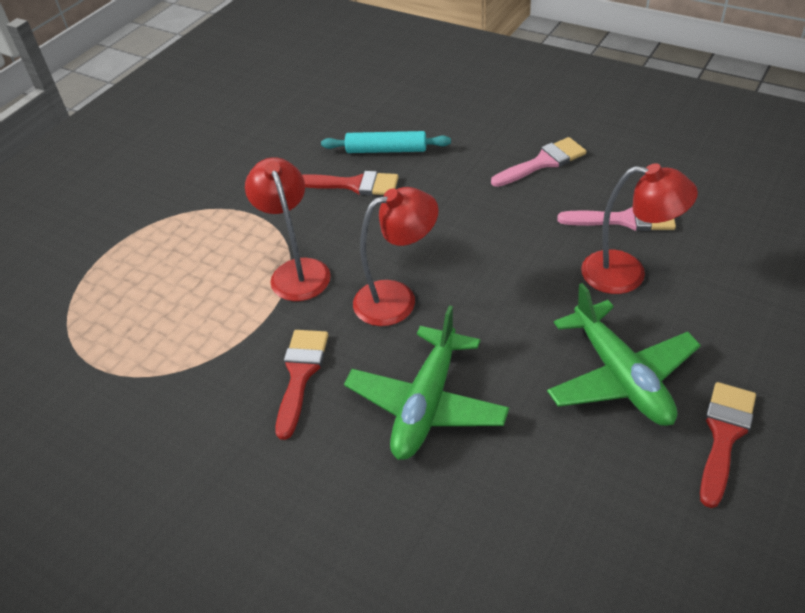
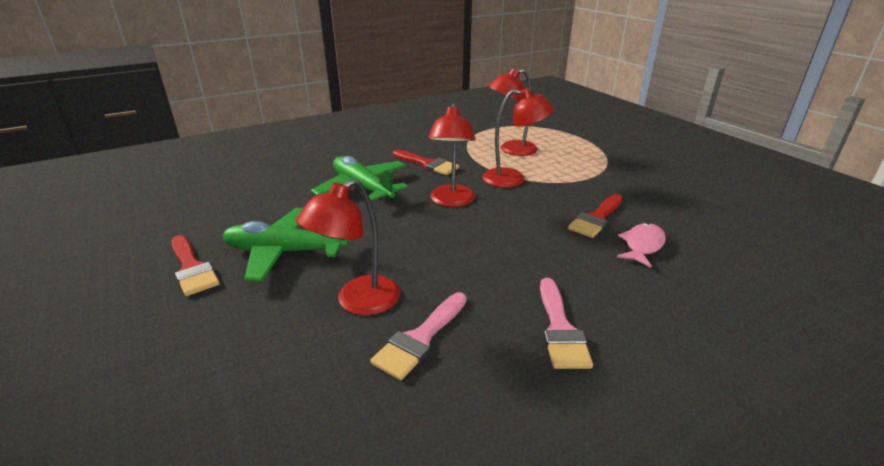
camera: 115 degrees right, 15 degrees down
turquoise rolling pin [321,131,451,153] -> pink fish [617,223,666,268]
none -> red lamp [488,69,538,156]

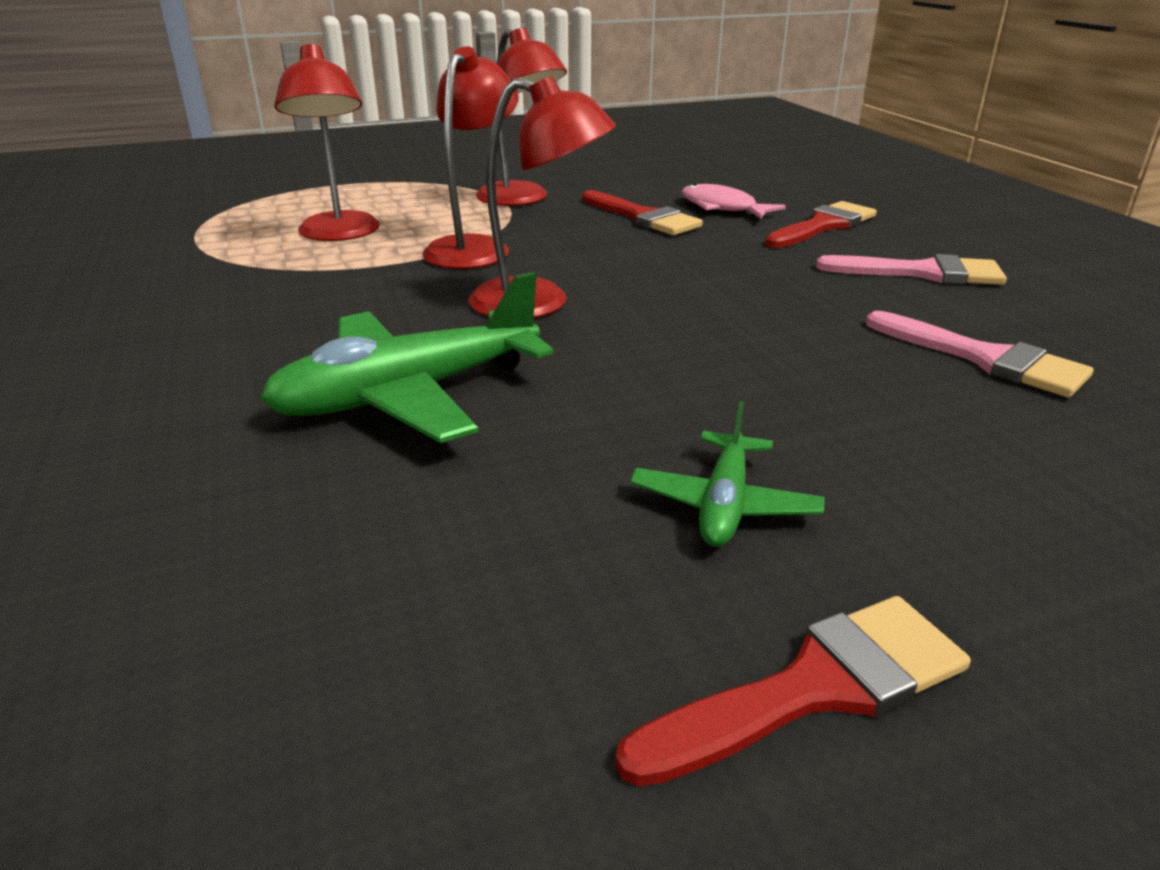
camera: 80 degrees left, 0 degrees up
green plane [222,208,349,282] -> green plane [630,401,825,547], size x0.54
red lamp [296,179,400,316] -> red lamp moved to [476,28,567,206]
red brush [393,150,459,175] -> red brush moved to [765,201,877,248]

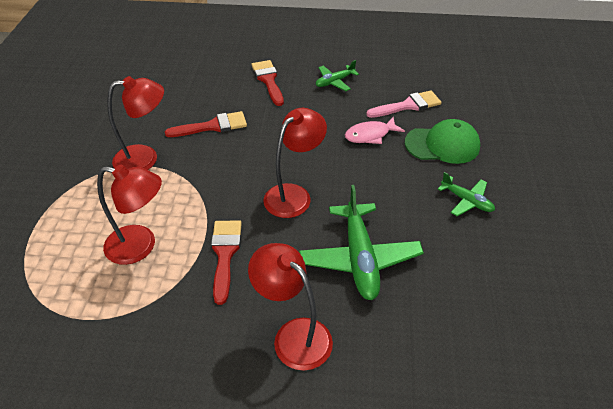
camera: 65 degrees left, 15 degrees up
red lamp [422,46,518,269] -> red lamp moved to [248,243,333,370]
red brush [615,596,971,787] -> red brush moved to [211,220,242,305]
pink fish [682,183,786,219] -> pink fish moved to [345,117,405,144]
pink brush [816,254,1007,285] -> green plane [316,60,359,91]
none -> green cap [405,119,480,164]

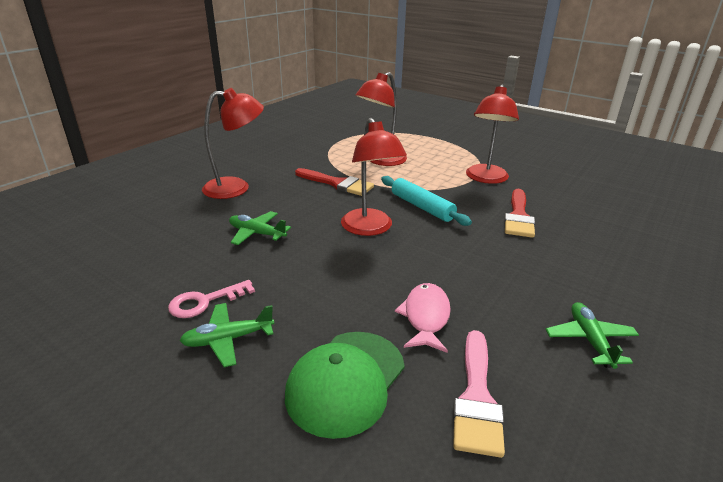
camera: 120 degrees right, 15 degrees down
red brush [252,60,284,106] -> none
green plane [299,185,424,300] -> green plane [229,211,291,245], size x0.54
none -> pink key [168,280,255,318]
none -> turquoise rolling pin [381,176,472,226]

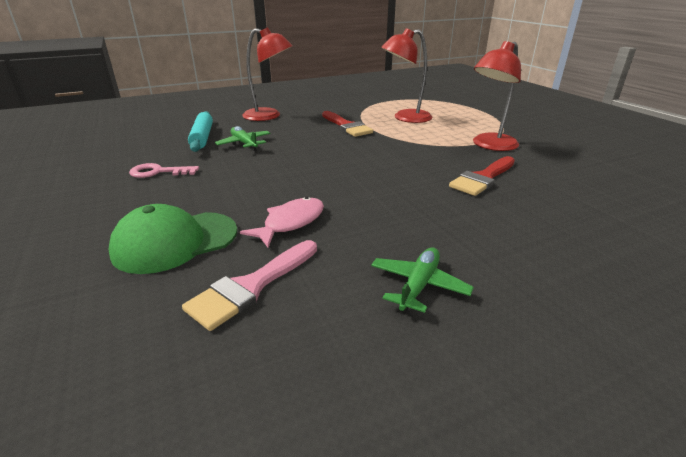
camera: 30 degrees right, 0 degrees up
green plane [180,303,274,367] -> none
red lamp [341,118,407,236] -> none
turquoise rolling pin [381,176,472,226] -> turquoise rolling pin moved to [188,111,213,152]

